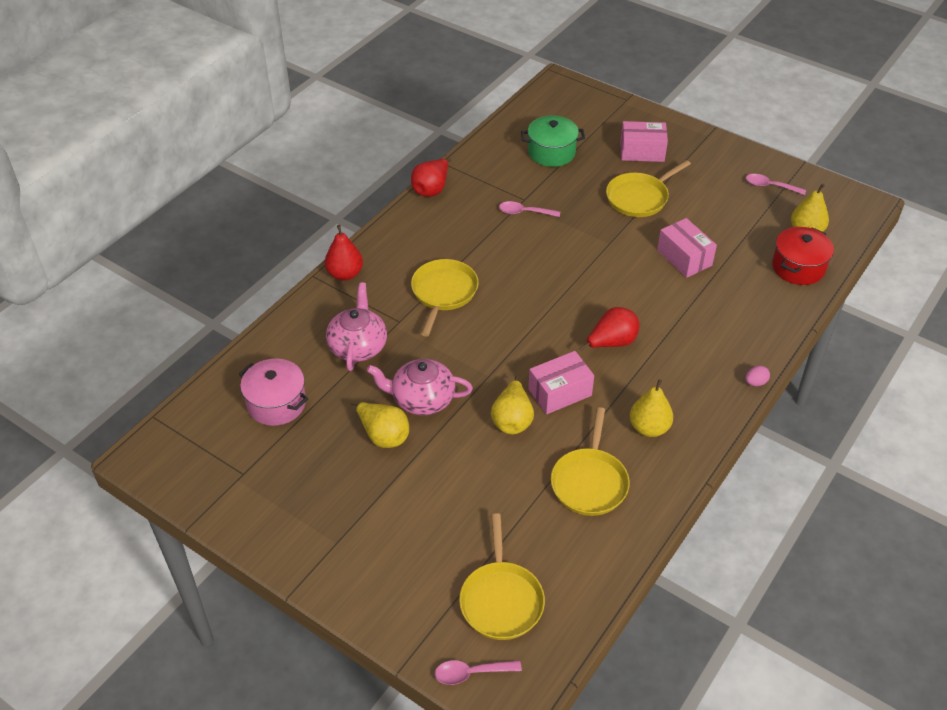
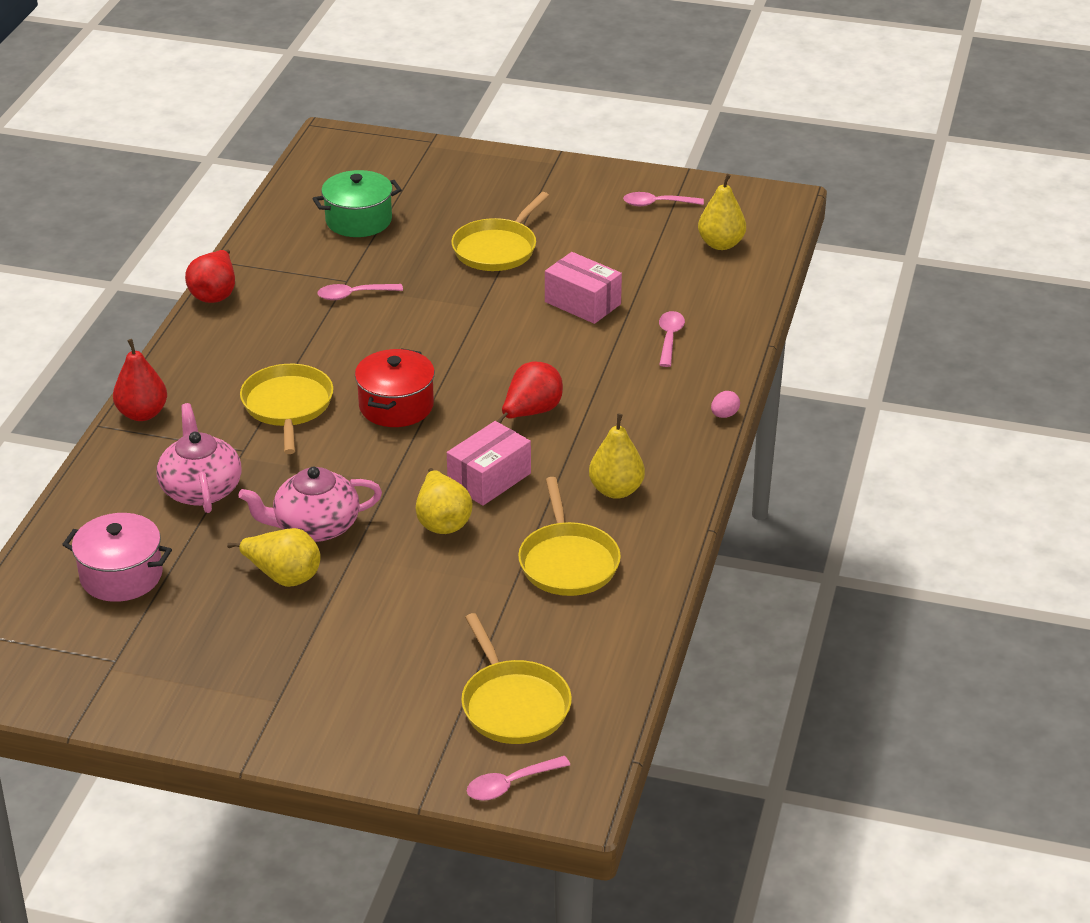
camera: 20 degrees left, 10 degrees down
pink box [620,121,668,162] -> none
red pot [772,227,834,285] -> red pot moved to [355,348,435,427]
none -> pink spoon [659,311,685,367]

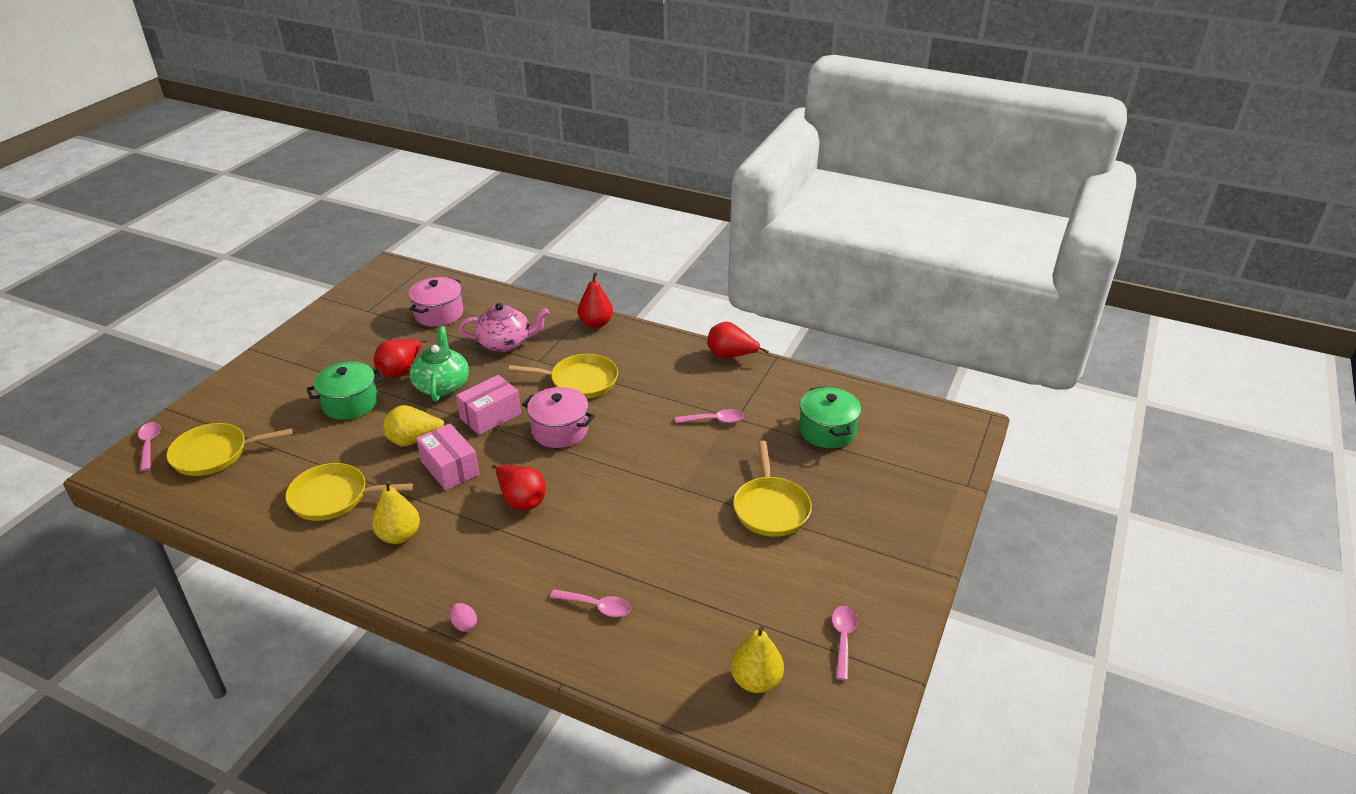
camera: 100 degrees right, 0 degrees up
yellow pear [227,528,321,587] -> red pear [374,339,427,377]
pink teapot [238,467,382,542] -> green teapot [410,326,469,402]
pink spoon [317,284,403,300] -> pink spoon turned 90 degrees clockwise [675,409,744,423]
red pot [355,348,435,427] -> pink pot [522,387,595,448]
yellow pan [451,192,549,271] -> yellow pan turned 135 degrees counterclockwise [733,441,812,537]
pink box [545,252,622,324] -> pink box moved to [456,375,521,435]
none -> green pot [307,362,383,420]

